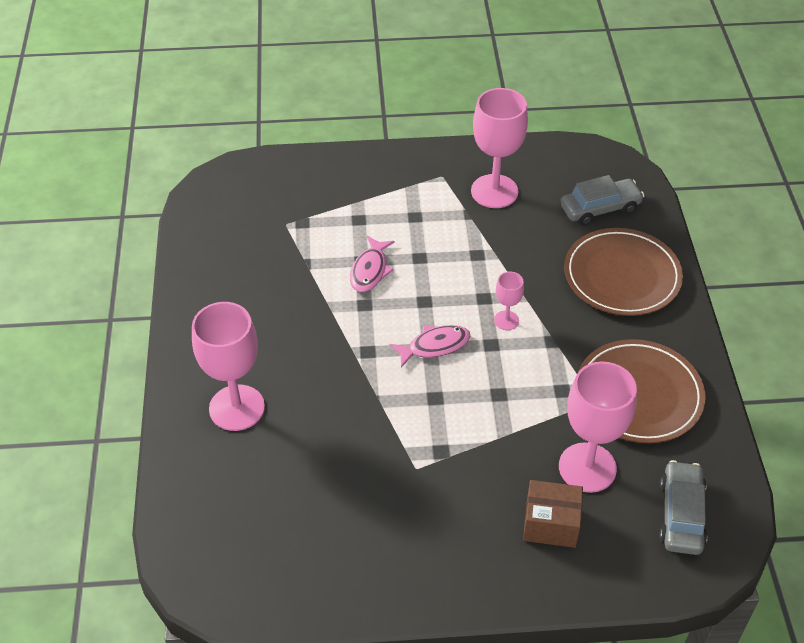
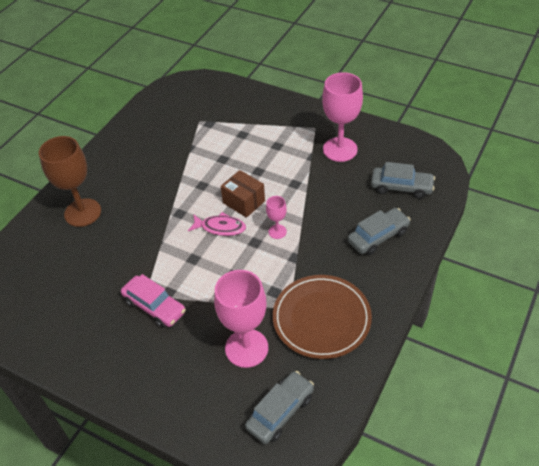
camera: 35 degrees right, 0 degrees up
pink goblet [192,302,265,431] -> brown goblet [39,136,101,227]
pink fish [350,236,395,292] -> none
brown box [523,480,583,548] -> brown box moved to [221,170,265,218]
brown plate [564,228,683,316] -> grey car [348,208,411,255]
none -> pink car [121,274,186,328]

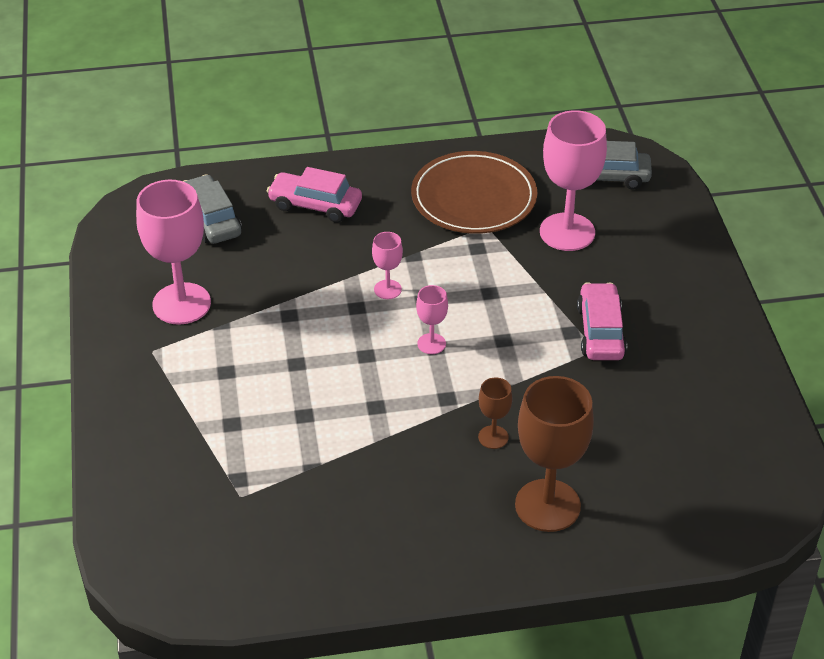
camera: 130 degrees left, 5 degrees down
pink fish [188,212,246,236] -> pink goblet [416,285,448,354]
brown box [221,170,265,218] -> none
grey car [348,208,411,255] -> pink car [267,167,362,223]
none -> brown goblet [478,378,512,449]

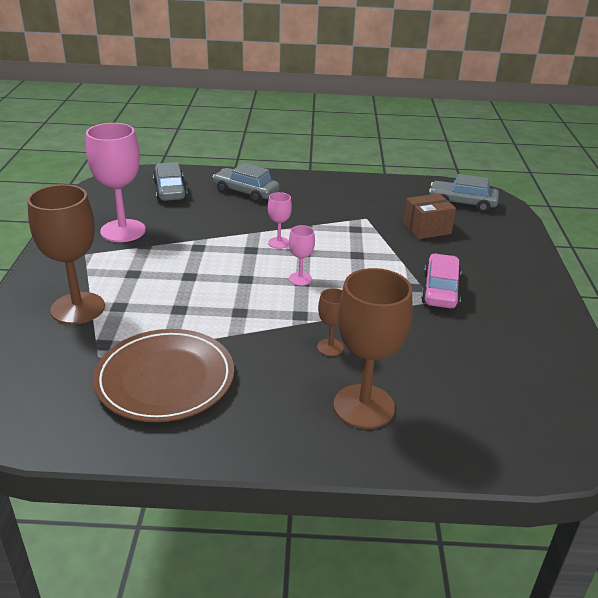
camera: 10 degrees right, 10 degrees down
pink car [267,167,362,223] -> grey car [213,163,280,203]
brown plate [411,151,537,234] -> brown plate moved to [93,329,234,422]
pink goblet [540,110,607,251] -> brown box [403,193,456,239]
none -> brown goblet [27,184,105,324]

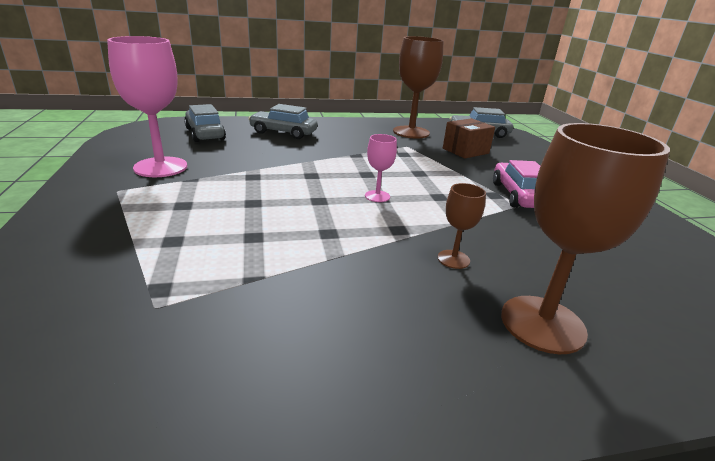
camera: 15 degrees left, 5 degrees down
brown goblet [27,184,105,324] -> brown goblet moved to [393,36,443,138]
brown plate [93,329,234,422] -> none
pink goblet [268,192,292,249] -> none

